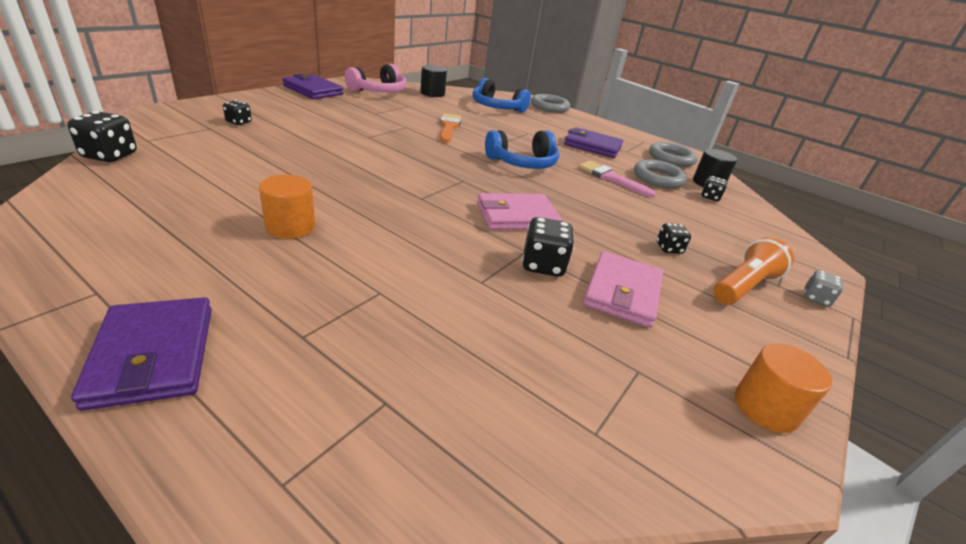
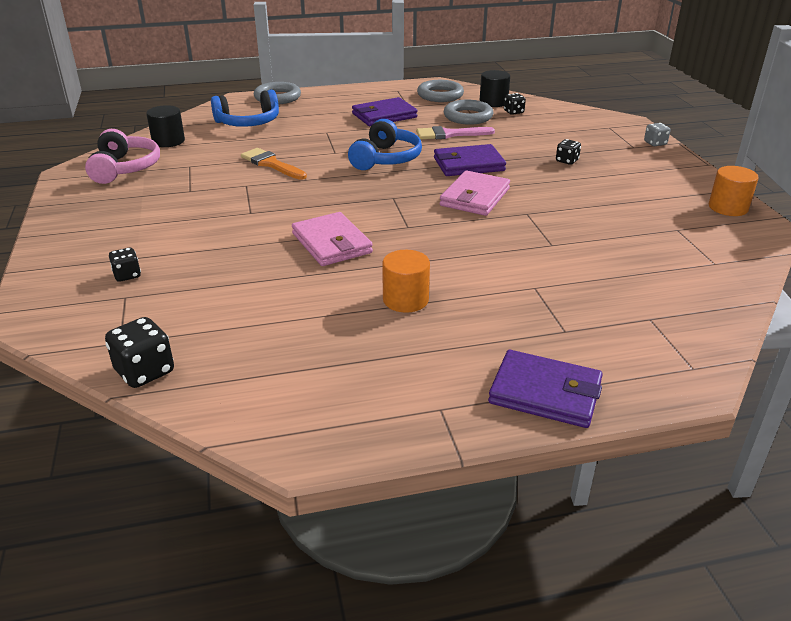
camera: 45 degrees left, 0 degrees up
purple wallet [282,74,343,99] -> purple wallet moved to [434,144,506,176]
black dice [522,217,574,277] -> none
pink wallet [583,251,663,328] -> pink wallet moved to [292,212,373,266]
orange flashlight [714,237,794,305] -> none

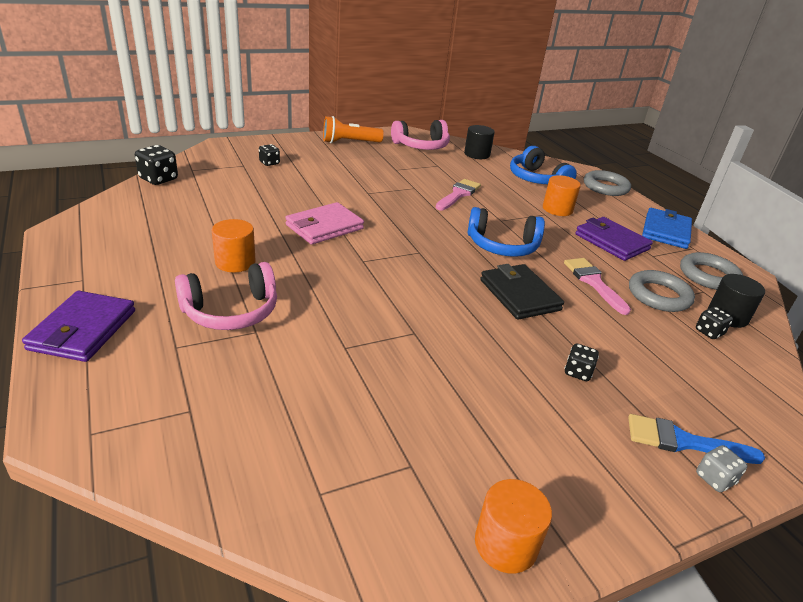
camera: 75 degrees right, 0 degrees up
orange brush [241,148,307,180] -> pink brush [436,179,481,210]
purple wallet [434,144,506,176] -> black wallet [480,264,564,320]
pink wallet [440,170,510,216] -> none
none -> pink headphones [175,262,277,330]
none -> orange flashlight [323,116,384,143]
none -> orange cylinder [543,175,581,216]
none -> blue brush [628,414,765,464]
none -> blue wallet [642,208,692,249]

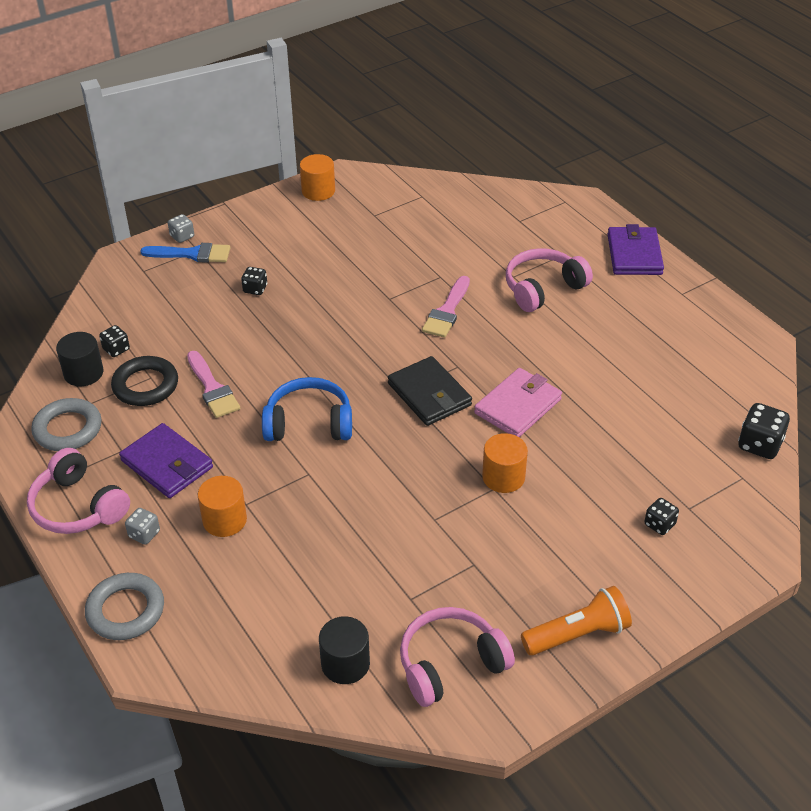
camera: 175 degrees right, 10 degrees up
orange cylinder [212,219,256,272] -> orange cylinder moved to [482,433,528,493]
pink brush [436,179,481,210] -> pink brush moved to [422,276,470,338]
black wallet [480,264,564,320] -> black wallet moved to [388,356,472,426]
blue headphones [510,146,577,184] -> none
grey ring [629,270,695,312] -> black ring [111,356,178,406]
blue wallet [642,208,692,249] -> pink headphones [27,448,130,534]
none -> grey dice [125,508,160,545]

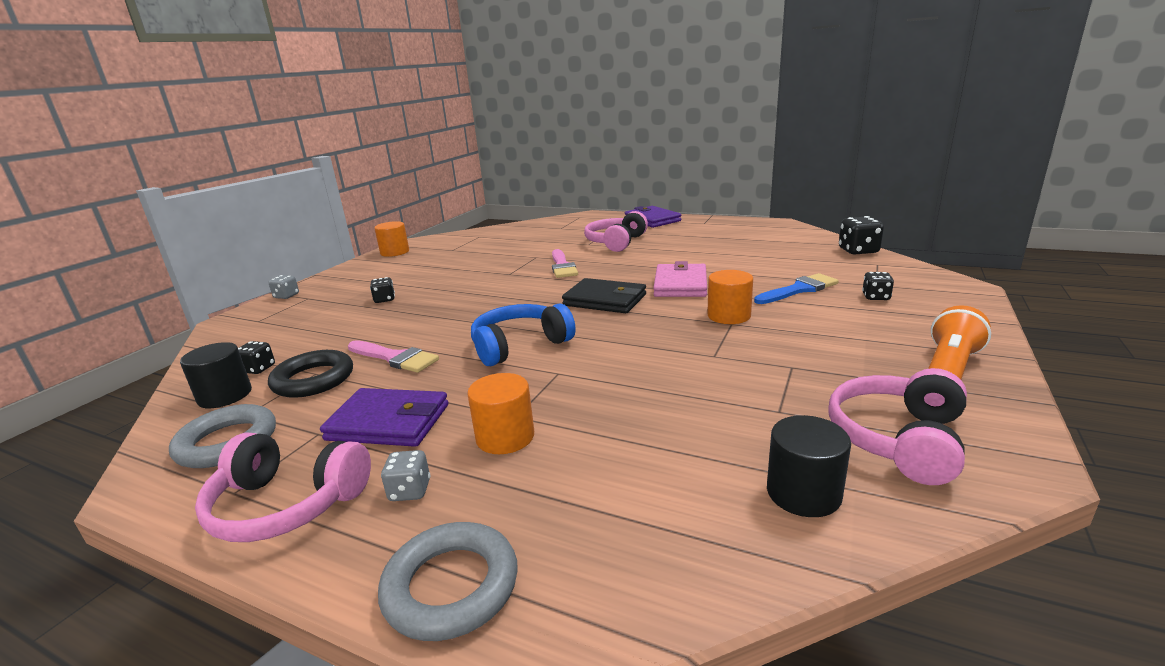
camera: 30 degrees left, 20 degrees down
blue brush [140,243,230,263] -> blue brush moved to [754,273,839,304]

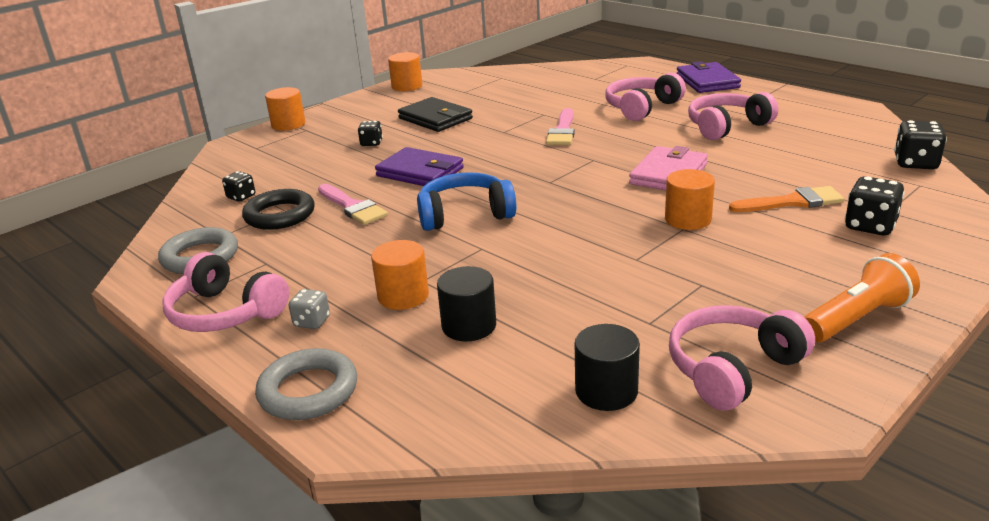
camera: 20 degrees right, 5 degrees up
black cylinder [180,342,252,408] -> black cylinder moved to [437,266,496,341]
grey dice [269,275,299,299] -> orange cylinder [265,87,305,131]
purple wallet [320,388,449,447] -> purple wallet moved to [375,147,464,186]
black wallet [562,278,646,313] -> black wallet moved to [398,97,473,132]
blue brush [754,273,839,304] -> orange brush [729,186,844,212]
black dice [862,272,894,300] -> black dice [845,176,905,235], size x1.64
none -> pink headphones [688,92,778,140]

